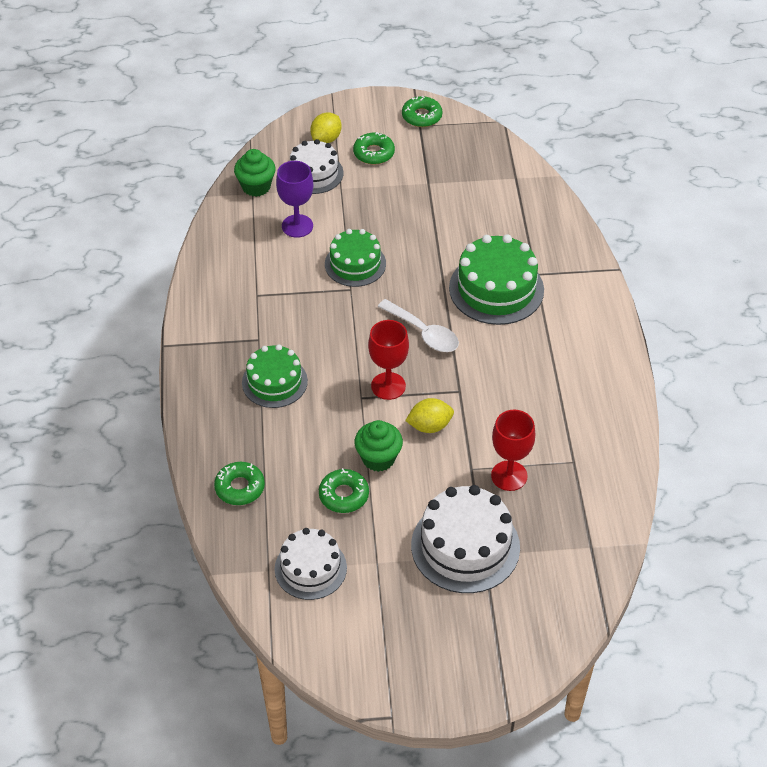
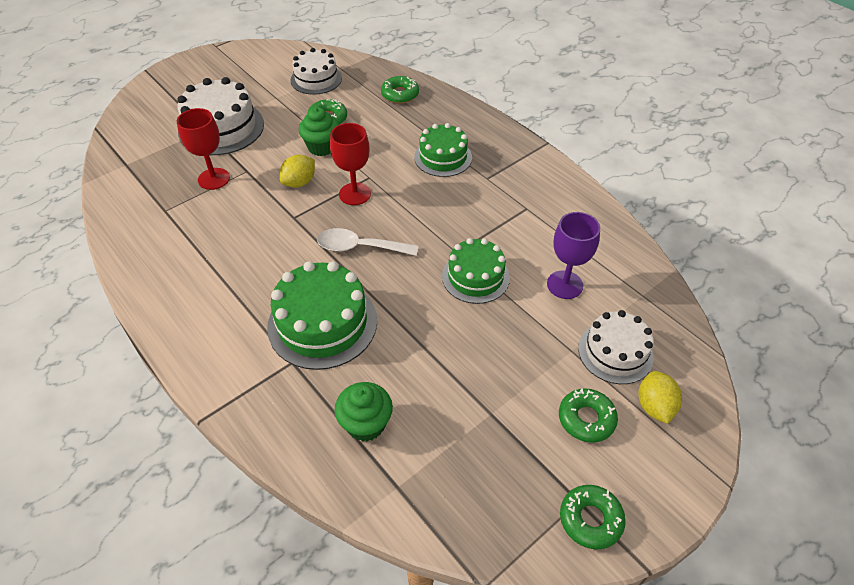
camera: 145 degrees right, 0 degrees up
green cupcake [234,149,276,197] -> green cupcake moved to [334,382,393,442]

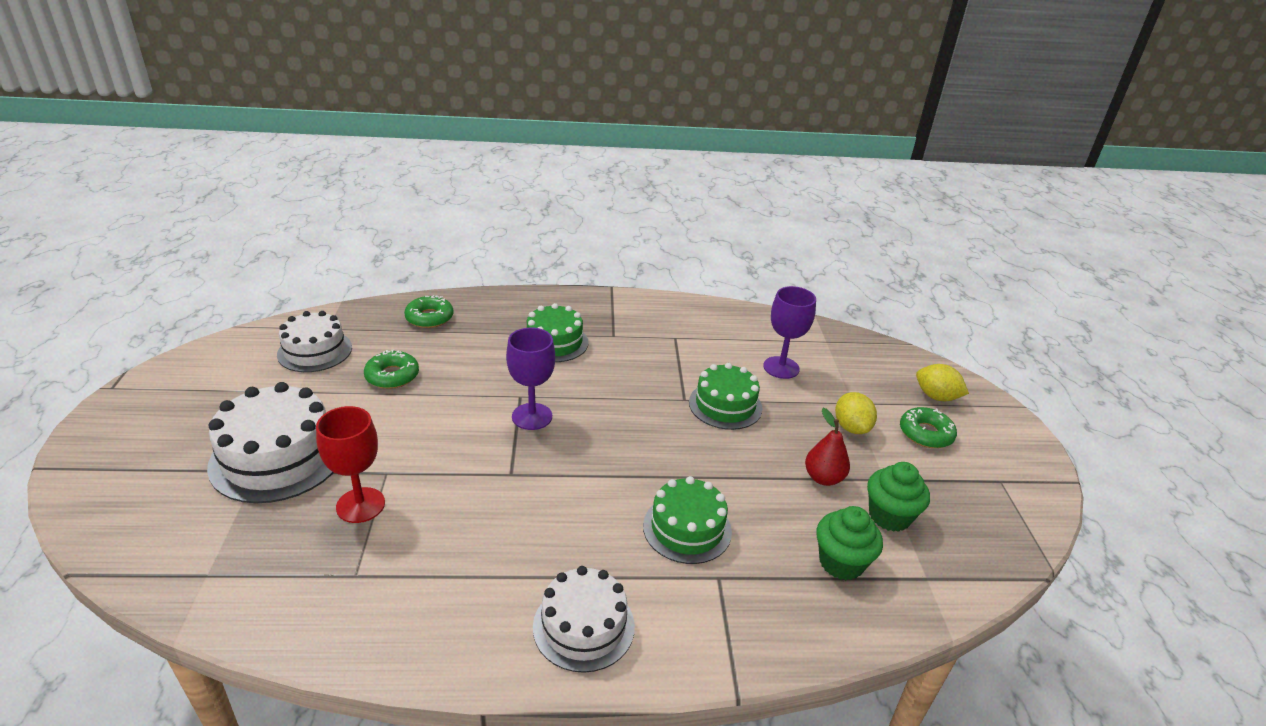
camera: 55 degrees left, 15 degrees down
green cake [267,261,377,370] -> green cake [643,476,732,564], size x0.66
yellow lemon [279,155,315,188] -> yellow lemon moved to [835,392,877,434]
green cupcake [299,107,339,156] -> green cupcake moved to [867,462,930,532]
white spoon [317,228,418,256] -> none
red goblet [330,123,371,205] -> purple goblet [506,328,555,430]
green donut [560,485,626,549] -> none
white cake [578,310,654,384] -> white cake moved to [533,566,635,673]
none -> red pear [805,408,850,486]

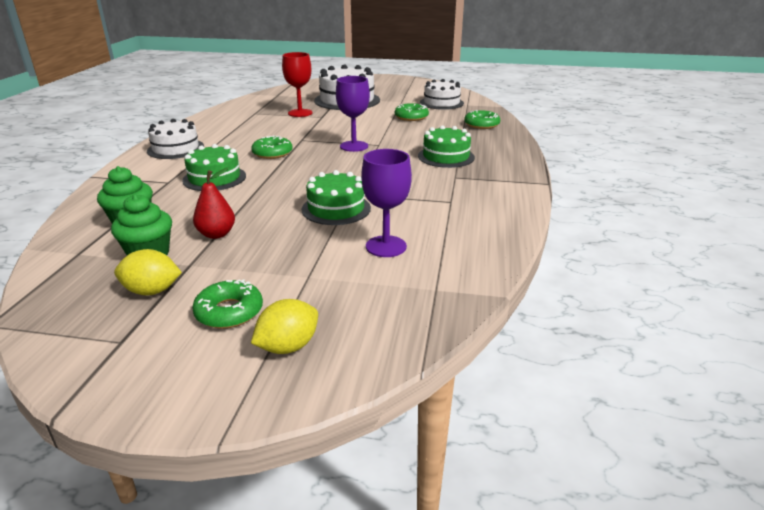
camera: 105 degrees right, 5 degrees down
yellow lemon [835,392,877,434] -> yellow lemon moved to [114,249,182,296]
none -> green donut [251,135,292,159]

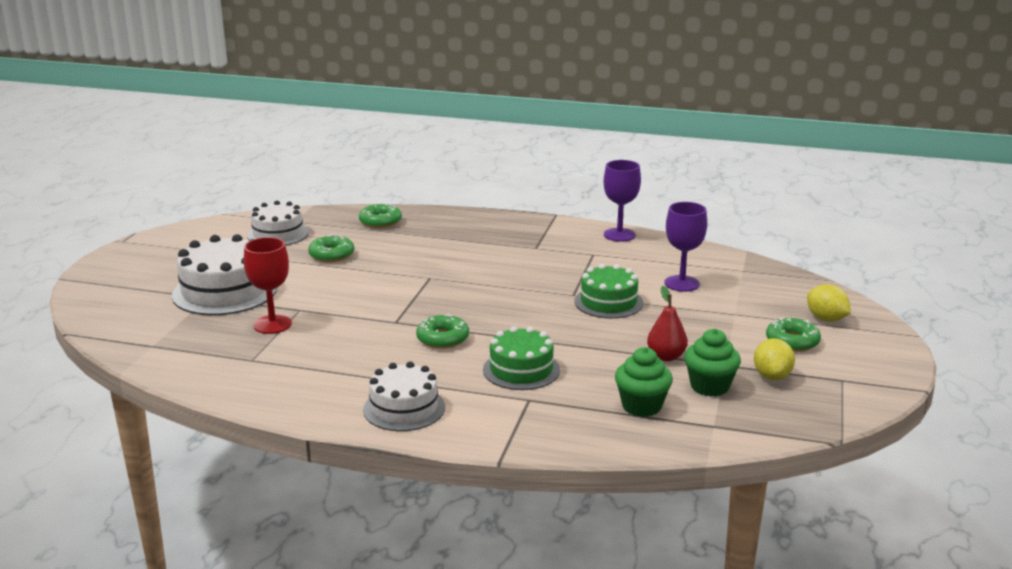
camera: 85 degrees left, 5 degrees down
purple goblet [336,76,370,152] -> purple goblet moved to [604,160,641,242]
green cake [418,125,475,168] -> none

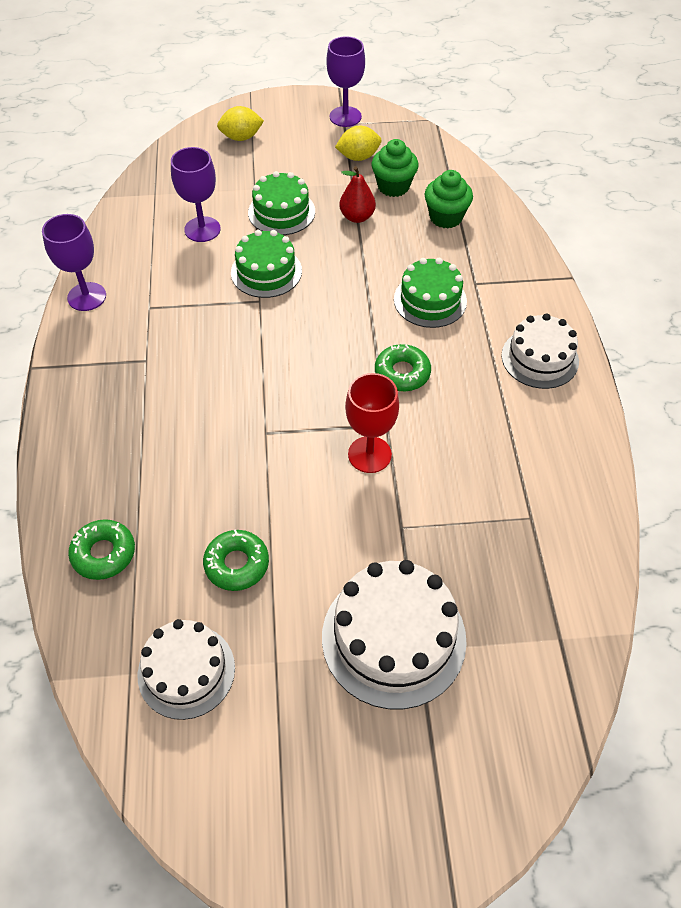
camera: 110 degrees left, 30 degrees up
red goblet [244,237,292,334] -> red goblet moved to [345,373,399,473]
green donut [766,318,821,352] -> none
yellow lemon [807,284,851,322] -> yellow lemon turned 45 degrees clockwise [217,106,264,141]
none -> green cake [248,171,315,235]
none -> purple goblet [326,36,365,127]

